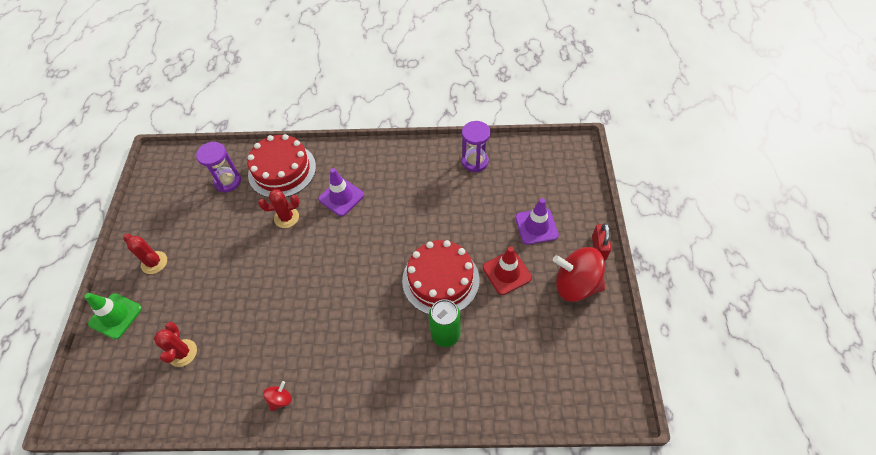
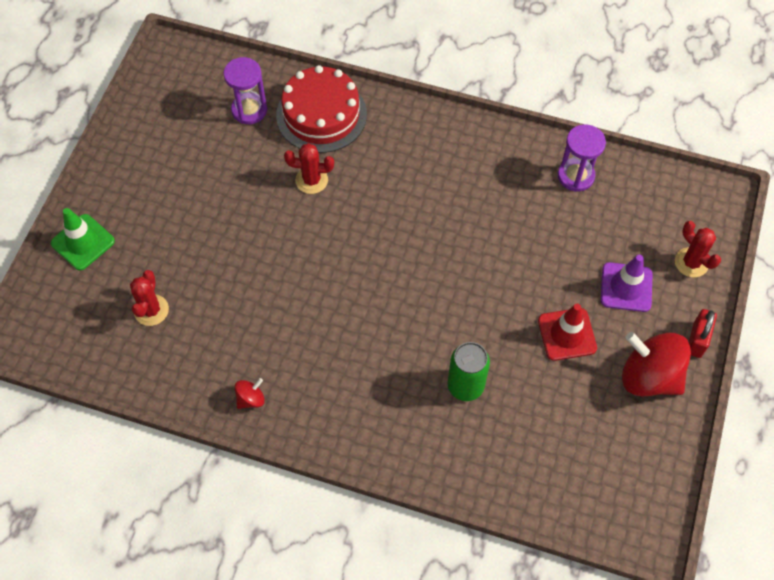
camera: 15 degrees right, 5 degrees up
red cactus [123,234,167,274] -> red cactus moved to [675,221,721,277]
purple traffic cone [318,168,364,216] -> none
red cake [402,240,480,314] -> none

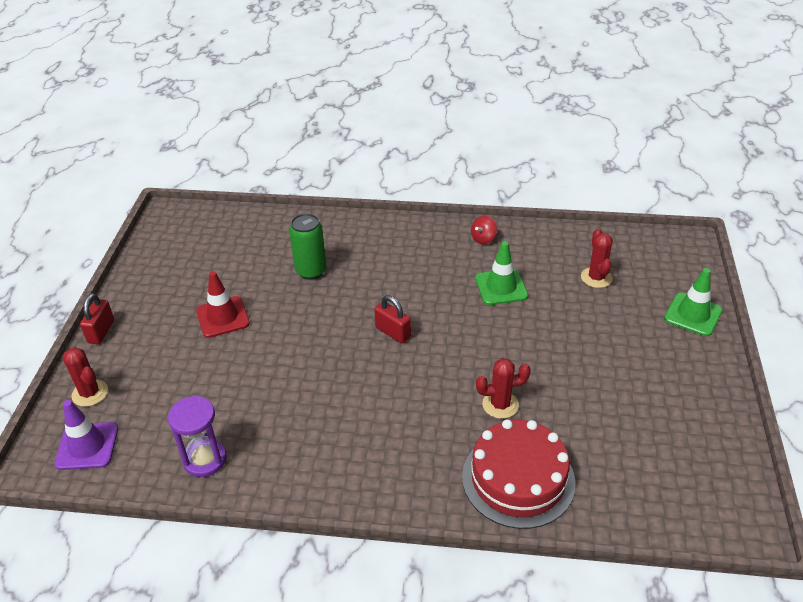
camera: 170 degrees right, 20 degrees down
purple hourglass [224,57,267,124] -> none
purple traffic cone [601,255,653,312] -> purple traffic cone moved to [54,400,118,470]
red spinning top [622,332,691,396] -> none
none -> red padlock [374,295,411,344]
none -> green traffic cone [475,241,528,305]

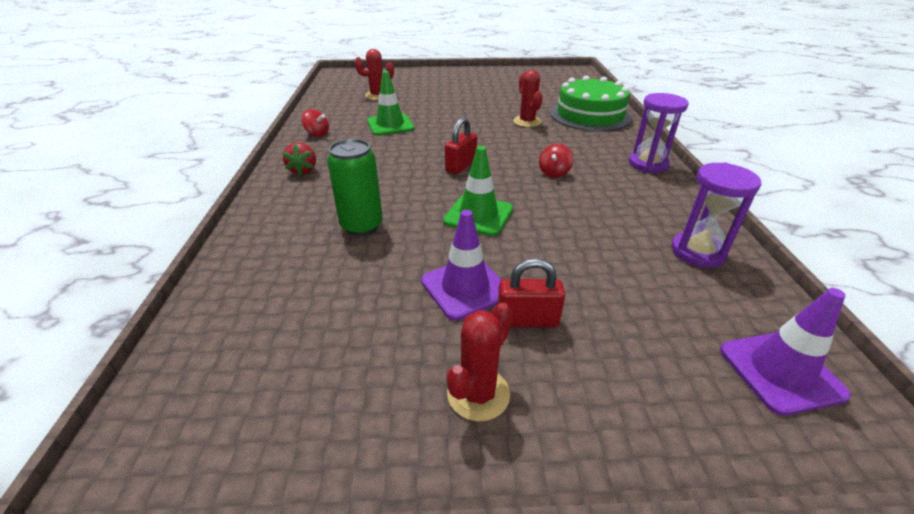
camera: 100 degrees left, 5 degrees down
red cactus [62,347,108,407] -> red cactus moved to [447,303,513,421]
red padlock [80,293,114,344] -> red padlock moved to [498,258,565,327]
red traffic cone [196,271,250,338] -> purple traffic cone [421,210,501,320]
red cake [462,419,576,529] -> green cake [550,75,631,131]
green traffic cone [664,268,723,336] -> green traffic cone moved to [443,146,513,236]
none -> red strawberry [283,142,316,176]
none -> red spinning top [539,144,573,178]
none -> purple hourglass [629,93,689,173]

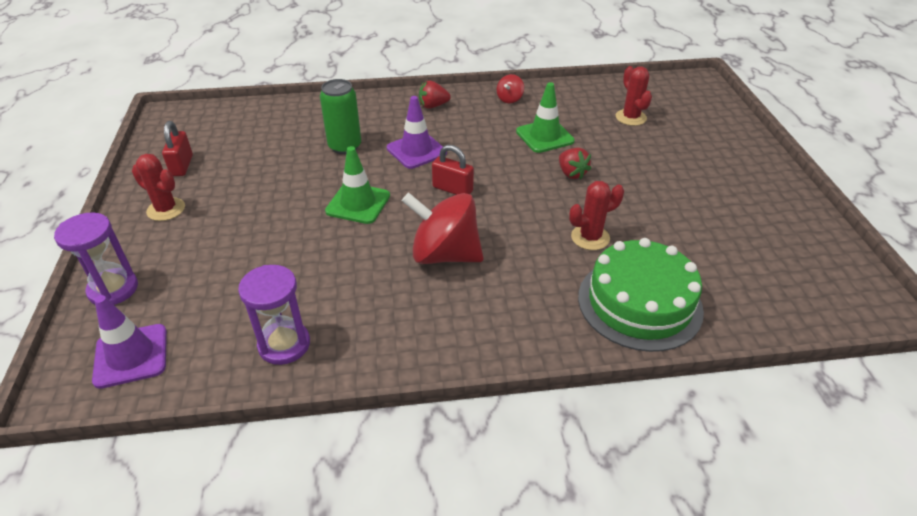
camera: 85 degrees right, 5 degrees up
purple traffic cone [421,210,501,320] -> purple traffic cone moved to [387,96,447,169]
red padlock [498,258,565,327] -> red padlock moved to [162,121,193,176]
red spinning top [539,144,573,178] -> red spinning top [402,192,484,264], size x2.21
purple hourglass [629,93,689,173] -> purple hourglass moved to [54,212,138,305]
none -> red strawberry [559,148,591,180]

